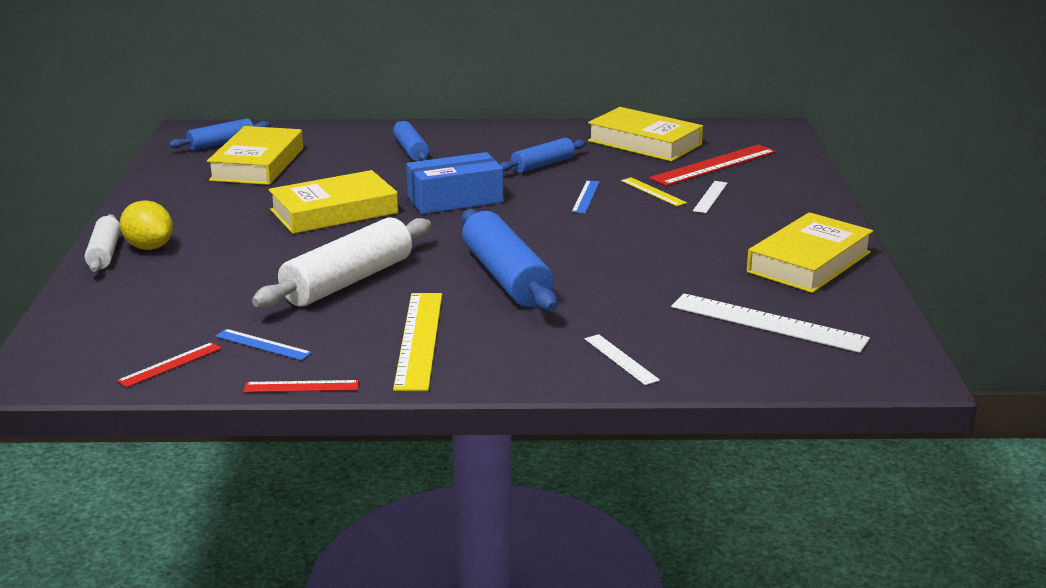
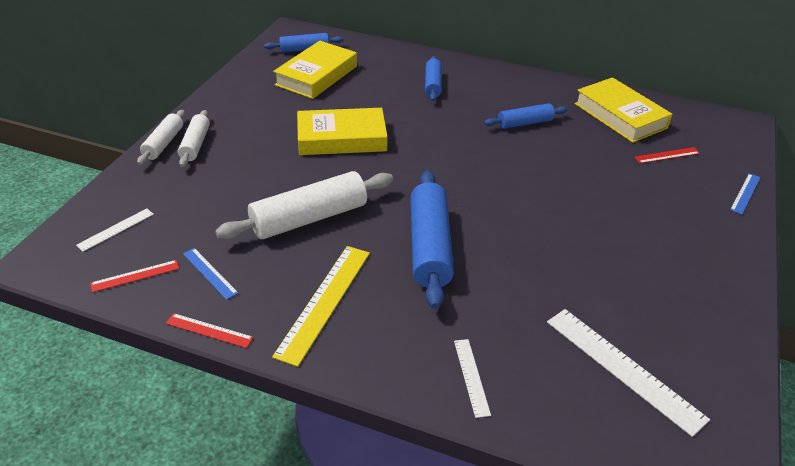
camera: 20 degrees right, 15 degrees up
yellow lemon [120,200,173,250] -> white rolling pin [178,110,210,167]
blue box [406,152,503,214] -> none
blue ruler [572,180,600,214] -> blue ruler moved to [730,173,761,214]
yellow ruler [621,177,687,206] -> none
red ruler [649,144,776,186] -> red ruler [634,147,700,163], size x0.53
white ruler [693,181,728,213] -> white ruler moved to [76,208,154,252]
yellow book [747,212,873,293] -> none

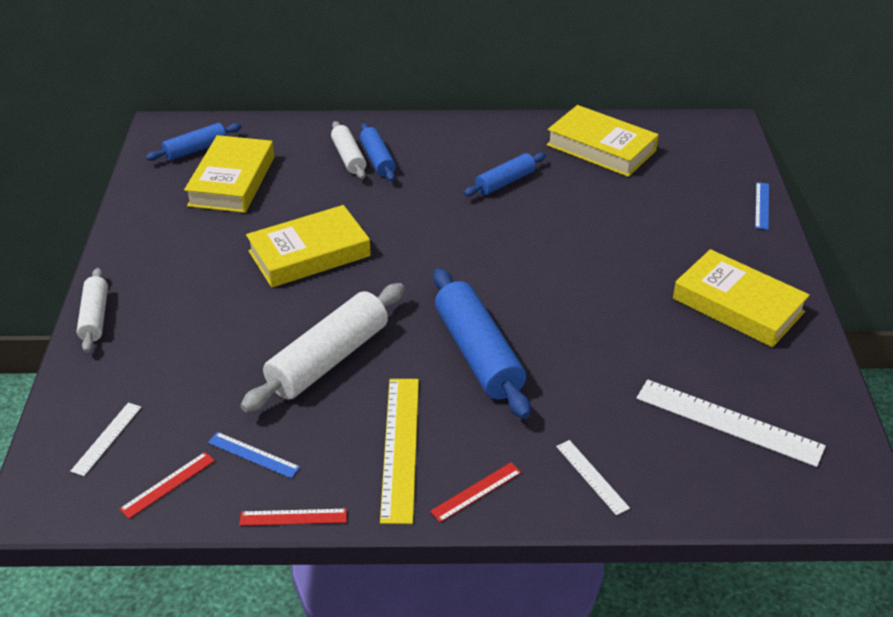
camera: 20 degrees left, 0 degrees up
white rolling pin [178,110,210,167] -> white rolling pin moved to [331,121,366,179]
red ruler [634,147,700,163] -> red ruler moved to [430,462,521,522]
none -> yellow book [673,249,810,347]

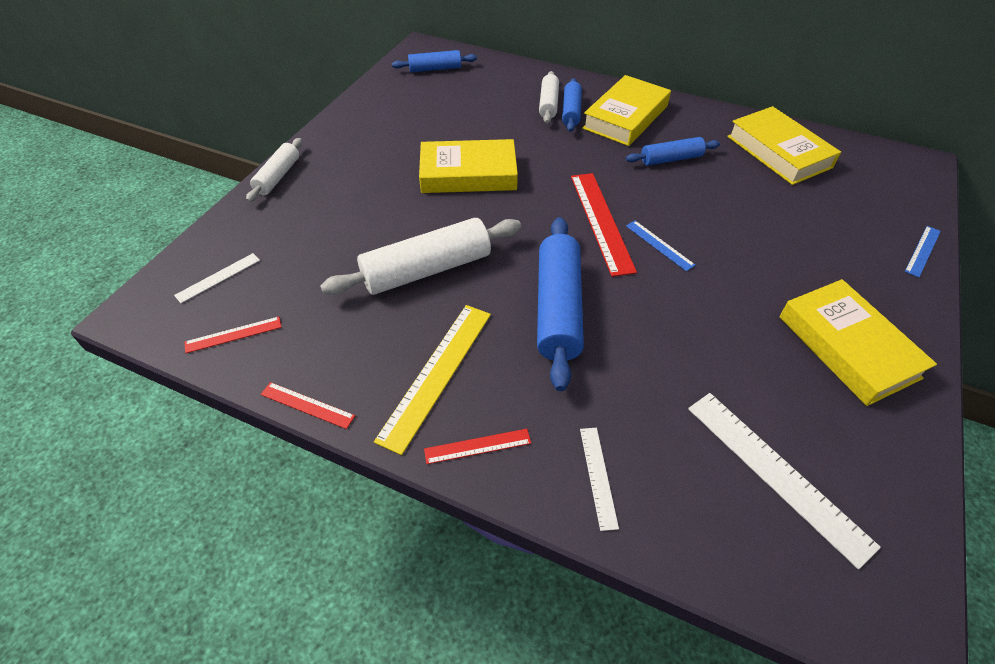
camera: 25 degrees right, 10 degrees up
yellow book [184,135,274,213] -> yellow book moved to [582,75,671,146]
blue ruler [208,432,300,478] -> blue ruler moved to [626,221,695,271]
none -> red ruler [571,173,637,277]

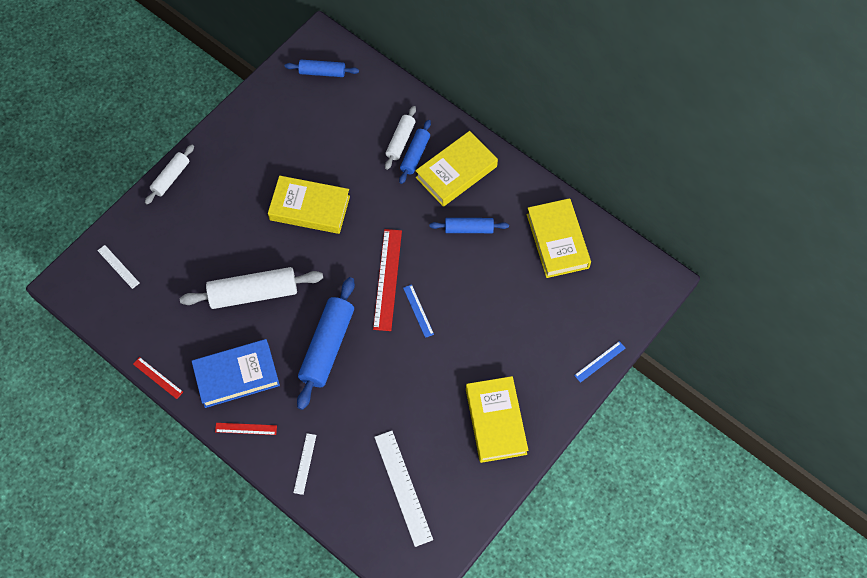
camera: 15 degrees right, 15 degrees up
white ruler [174,253,260,303] -> white ruler turned 75 degrees clockwise [97,245,139,289]
red ruler [184,317,281,353] -> none
yellow ruler [374,305,491,455] -> blue book [192,339,280,408]

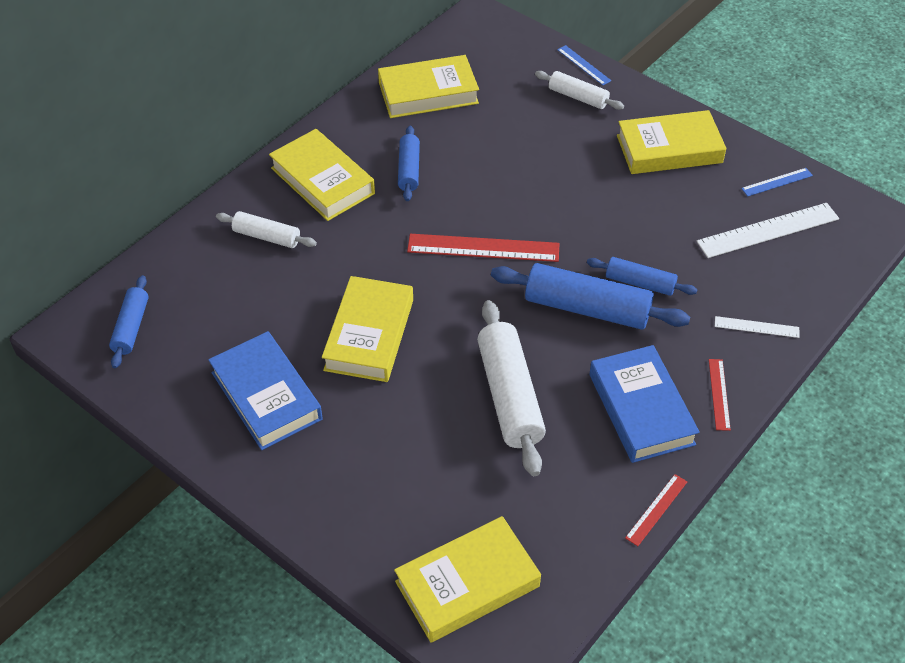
camera: 90 degrees left, 15 degrees down
white ruler [97,245,139,289] -> yellow book [394,516,541,642]
white rolling pin [145,145,194,204] -> white rolling pin moved to [535,71,624,110]
blue rolling pin [399,120,431,184] -> blue rolling pin moved to [587,257,697,296]
blue ruler [403,284,434,338] -> blue ruler moved to [741,168,813,196]
none -> blue book [208,331,323,450]

